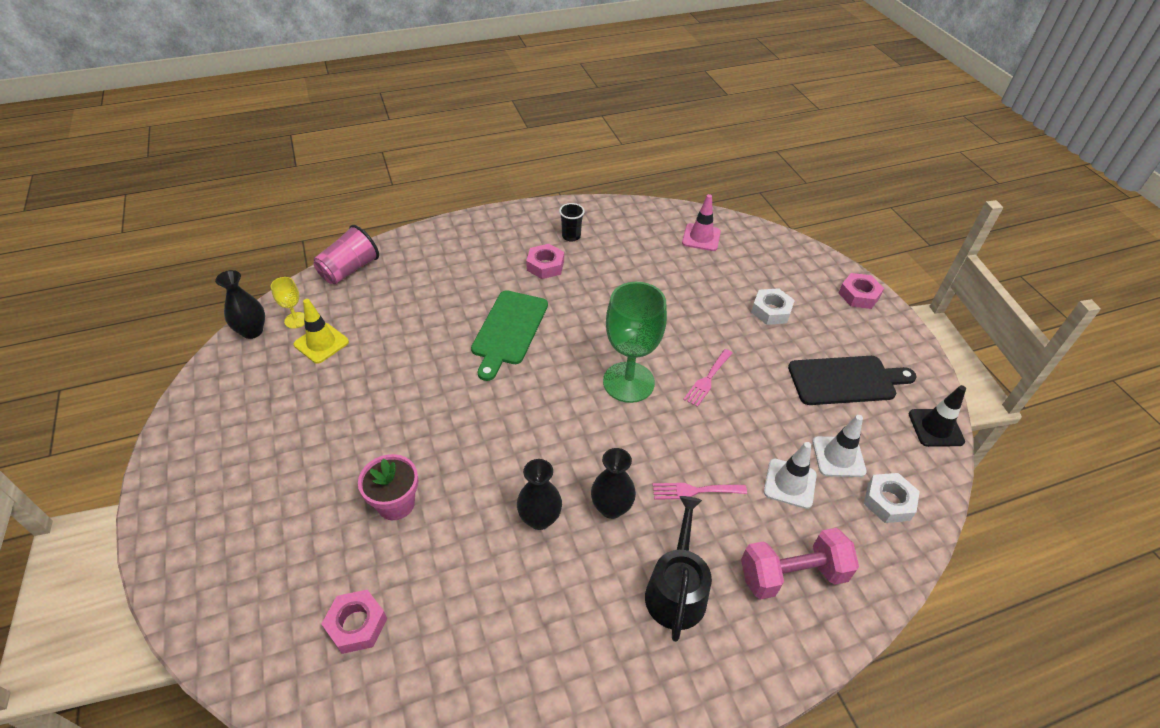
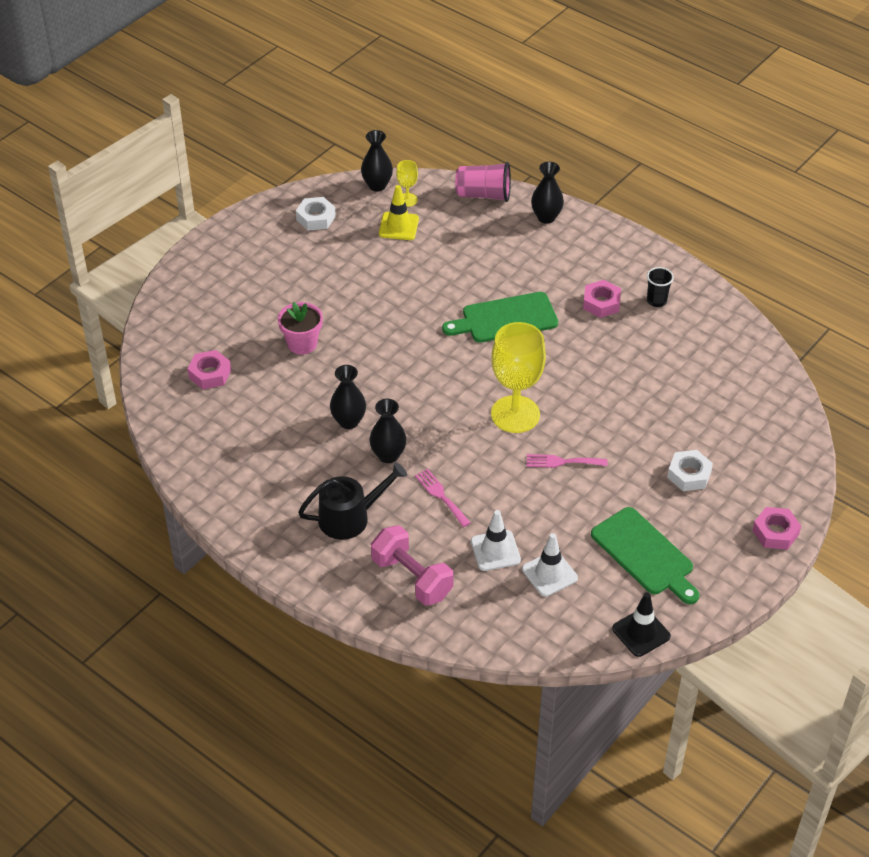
camera: 60 degrees right, 0 degrees up
green goblet [603,282,667,403] -> yellow goblet [491,322,546,433]
pink traffic cone [682,194,721,251] -> none
black cutting board [788,356,917,405] -> green cutting board [591,507,700,604]
white nut [864,473,920,523] -> white nut moved to [296,197,336,231]
none -> black vase [531,162,564,224]

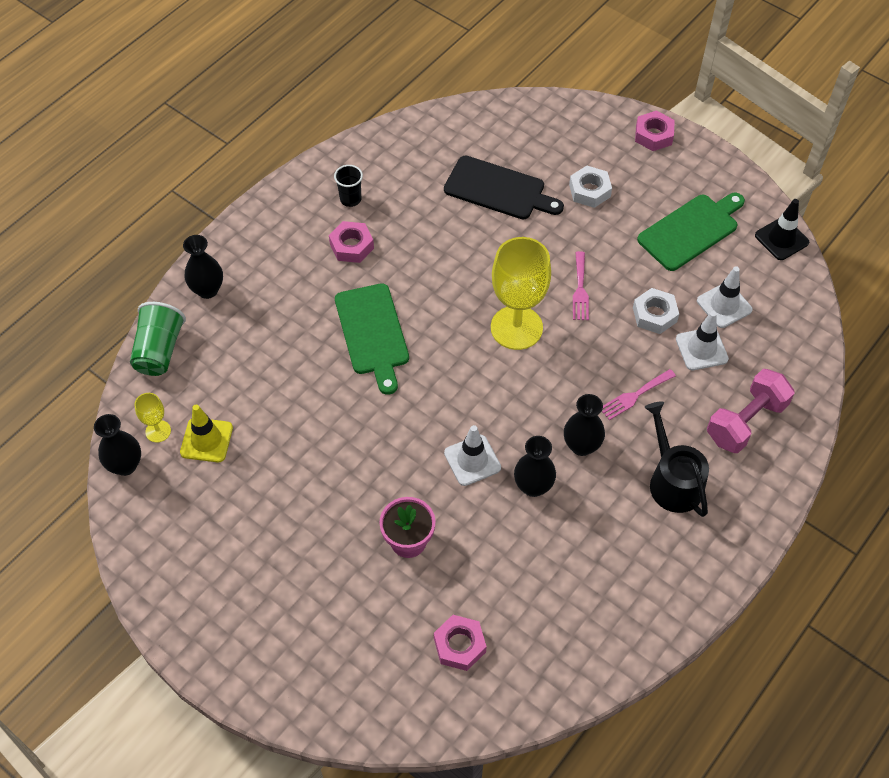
camera: 90 degrees left, 10 degrees up
white nut [296,197,336,231] -> white nut moved to [633,288,679,334]
pink cup [455,162,511,202] -> green cup [130,302,186,376]
none -> black cutting board [444,156,564,219]
none -> white traffic cone [444,425,501,486]

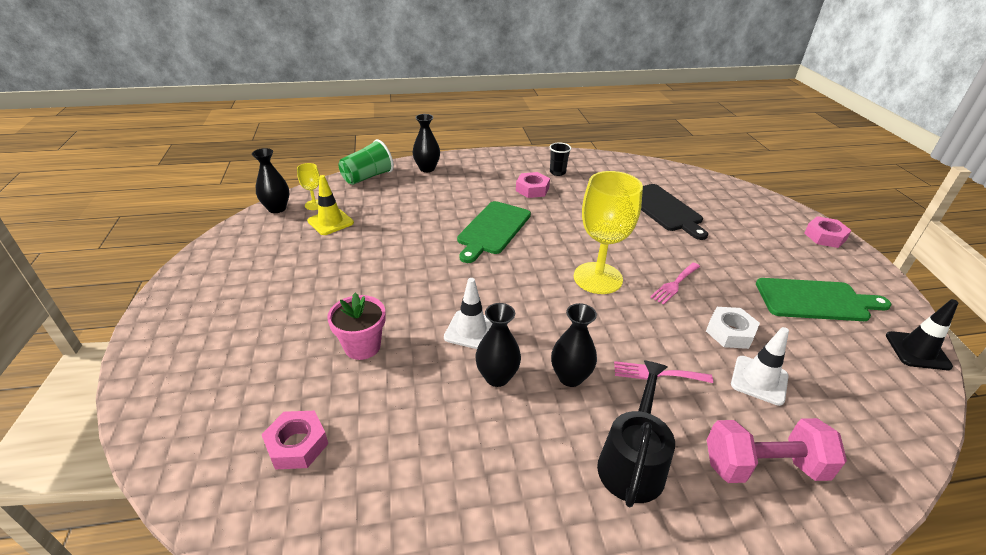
camera: 40 degrees right, 20 degrees down
white nut [569,166,612,208] -> none
white traffic cone [697,266,753,328] -> none

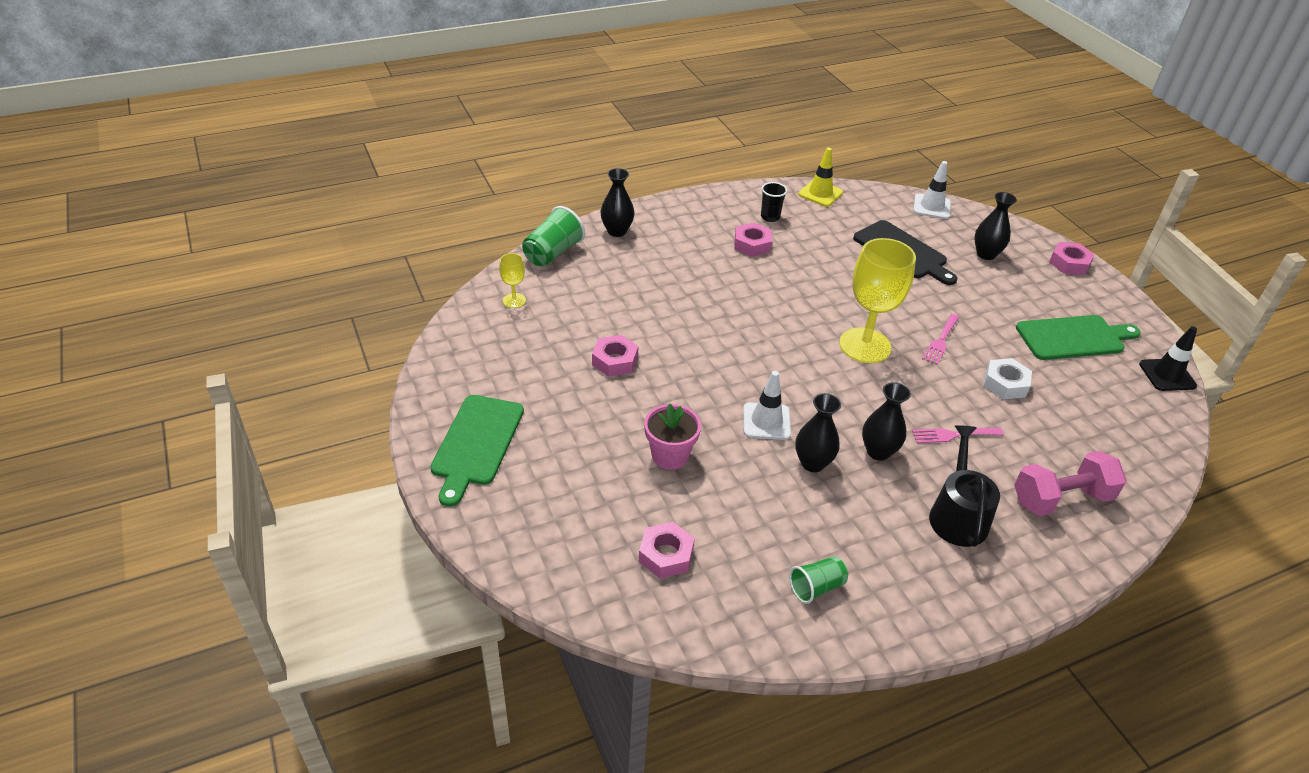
camera: 15 degrees left, 5 degrees up
black vase [252,148,289,213] -> black vase moved to [974,192,1017,260]
yellow traffic cone [307,175,354,235] -> yellow traffic cone moved to [798,148,843,206]
green cutting board [457,201,531,263] -> green cutting board moved to [430,395,524,507]
white traffic cone [731,327,789,406] -> white traffic cone moved to [913,161,951,219]
none -> pink nut [592,335,638,377]
none -> green cup [789,556,848,604]

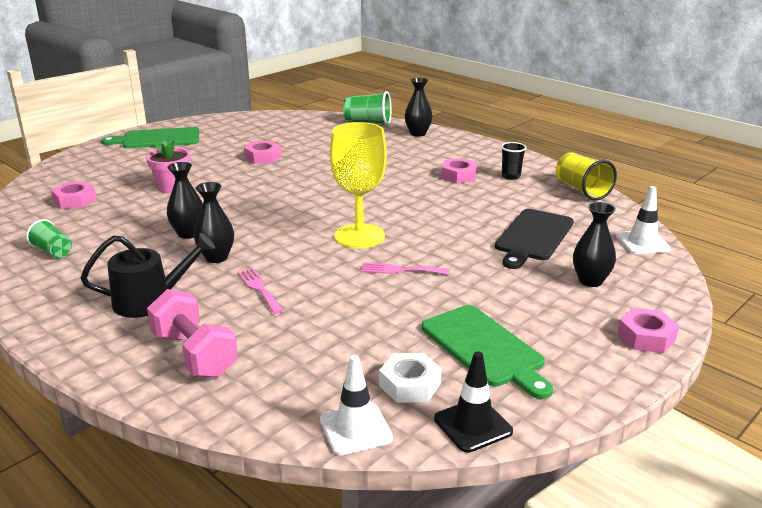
camera: 70 degrees right, 15 degrees down
yellow goblet [499,253,526,308] -> none
white traffic cone [743,371,791,440] -> white traffic cone moved to [320,355,393,455]
yellow traffic cone [798,148,843,206] -> yellow cup [556,152,617,201]
white nut [984,358,1032,400] -> white nut moved to [379,353,442,403]

